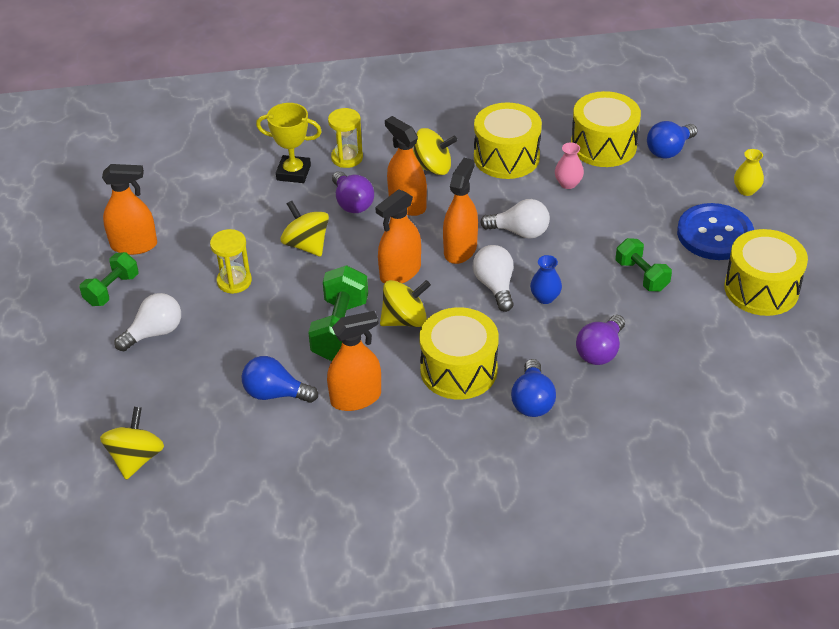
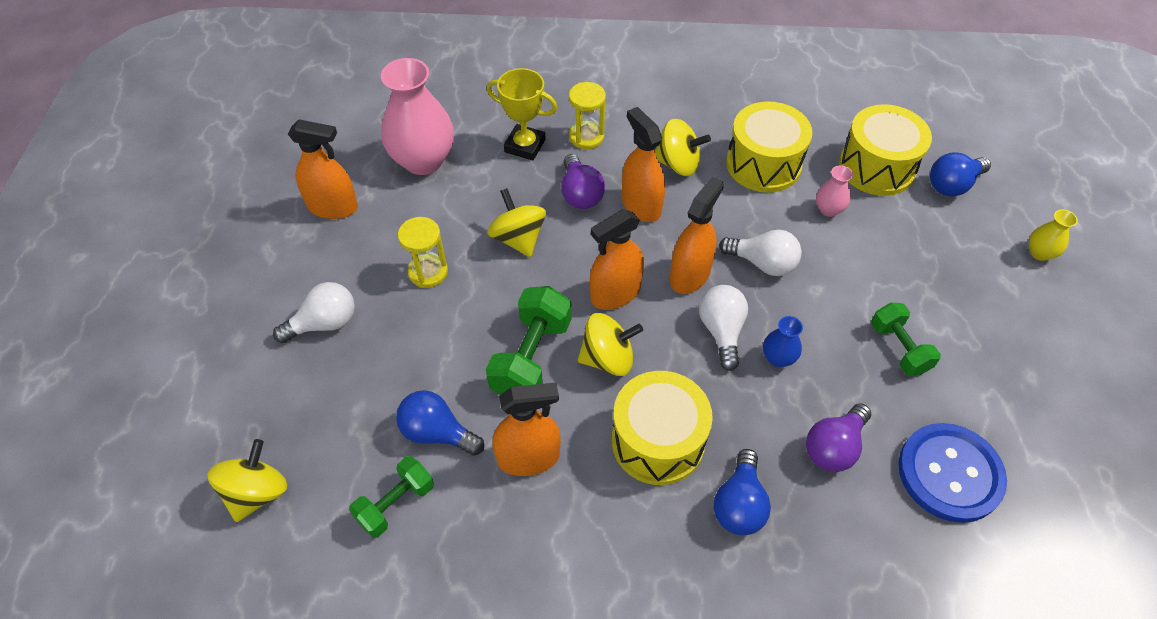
camera: 10 degrees right, 10 degrees up
green dumbbell [80,252,138,306] -> green dumbbell moved to [349,456,434,538]
blue button [677,203,754,260] -> blue button moved to [898,423,1007,523]
yellow drum [724,229,808,316] -> none
none -> pink vase [381,58,454,175]

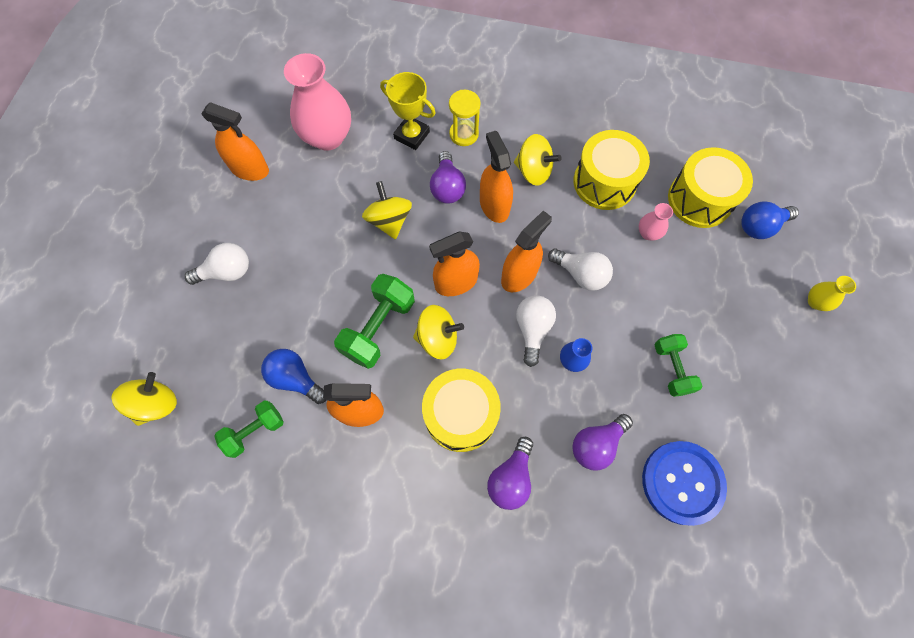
camera: 10 degrees right, 15 degrees up
yellow hourglass [398,217,448,288] -> none
blue light bulb [713,449,771,535] -> purple light bulb [487,437,533,510]

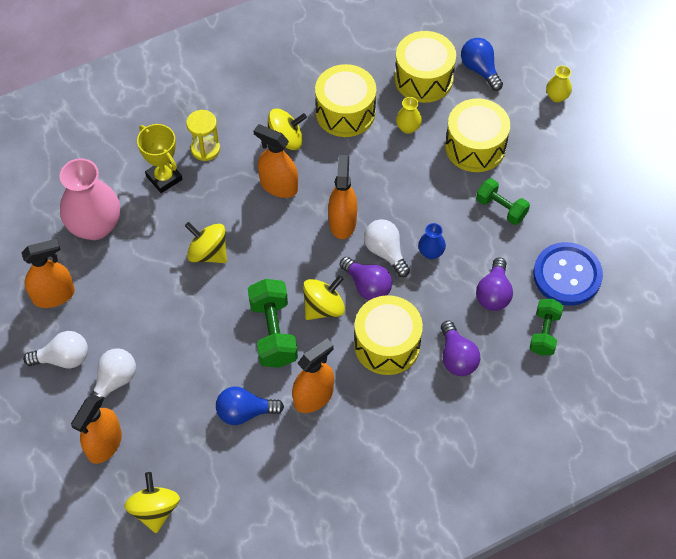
camera: 40 degrees left, 10 degrees down
green dumbbell [214,401,284,458] -> green dumbbell moved to [529,299,564,356]
yellow trophy [380,72,436,150] -> yellow trophy turned 60 degrees clockwise [137,124,182,193]
orange spray bottle [429,232,480,296] -> orange spray bottle moved to [71,394,122,464]
purple light bulb [430,151,466,204] -> purple light bulb moved to [340,257,392,300]
white light bulb [548,249,613,291] -> white light bulb moved to [23,331,88,368]
pink vase [639,203,673,240] -> yellow vase [396,97,422,134]
blue light bulb [741,201,799,239] -> blue light bulb turned 120 degrees clockwise [461,38,503,91]
none -> yellow drum [445,98,510,172]

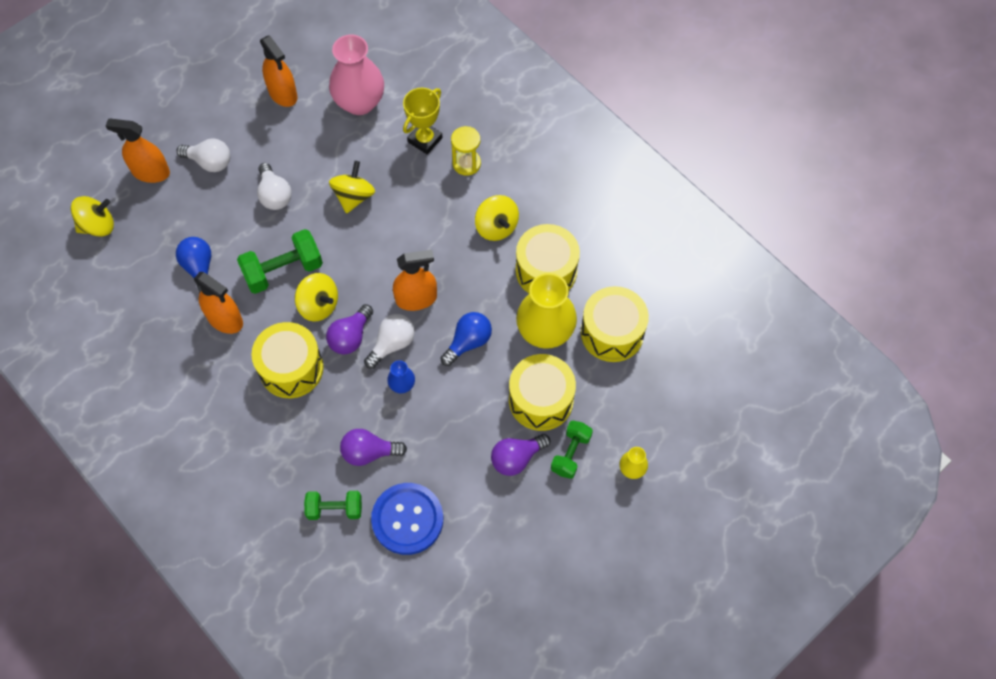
camera: 75 degrees right, 5 degrees up
white light bulb [23,331,88,368] -> white light bulb moved to [257,163,292,210]
orange spray bottle [254,124,298,198] -> none
yellow vase [396,97,422,134] -> yellow vase [516,273,577,349], size x2.19
purple light bulb [441,321,480,376] -> purple light bulb moved to [491,434,550,476]
blue light bulb [461,38,503,91] -> blue light bulb moved to [440,312,492,366]
green dumbbell [476,178,530,225] -> green dumbbell moved to [551,421,593,479]

